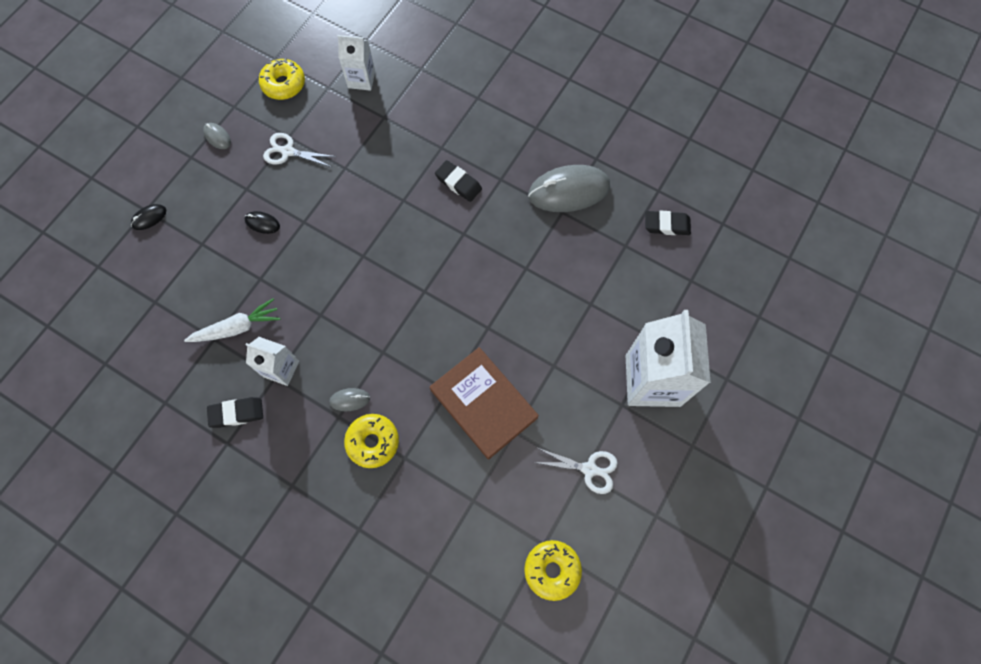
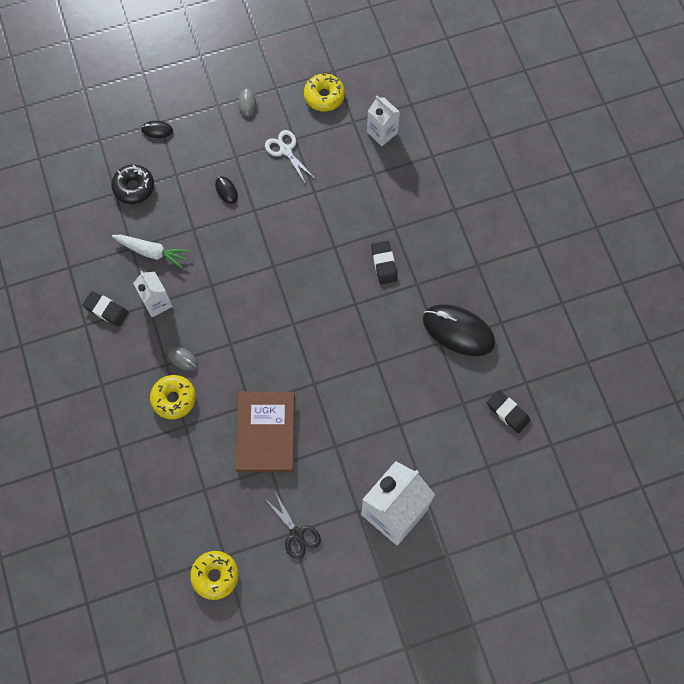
camera: 40 degrees right, 0 degrees up
grey mouse [528,165,610,212] -> black mouse [423,304,495,356]
white scissors [534,448,618,494] -> black scissors [264,492,321,559]
none -> black donut [111,164,154,204]

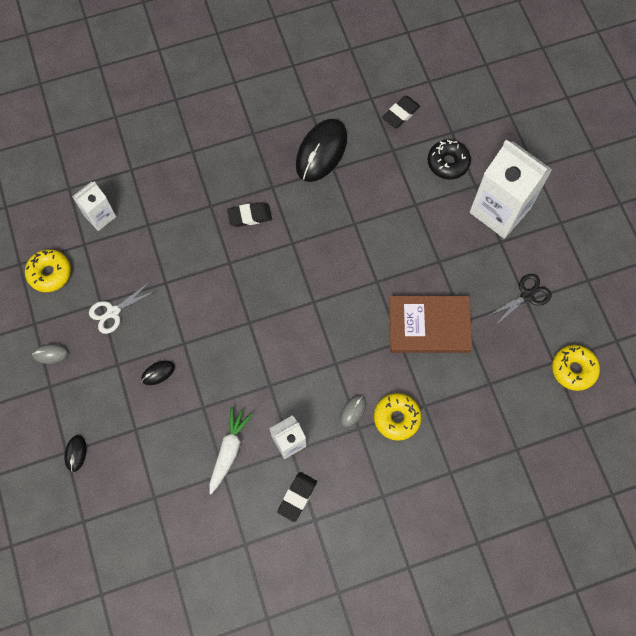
camera: 90 degrees left, 0 degrees up
black donut [111,164,154,204] -> black donut moved to [428,139,471,180]

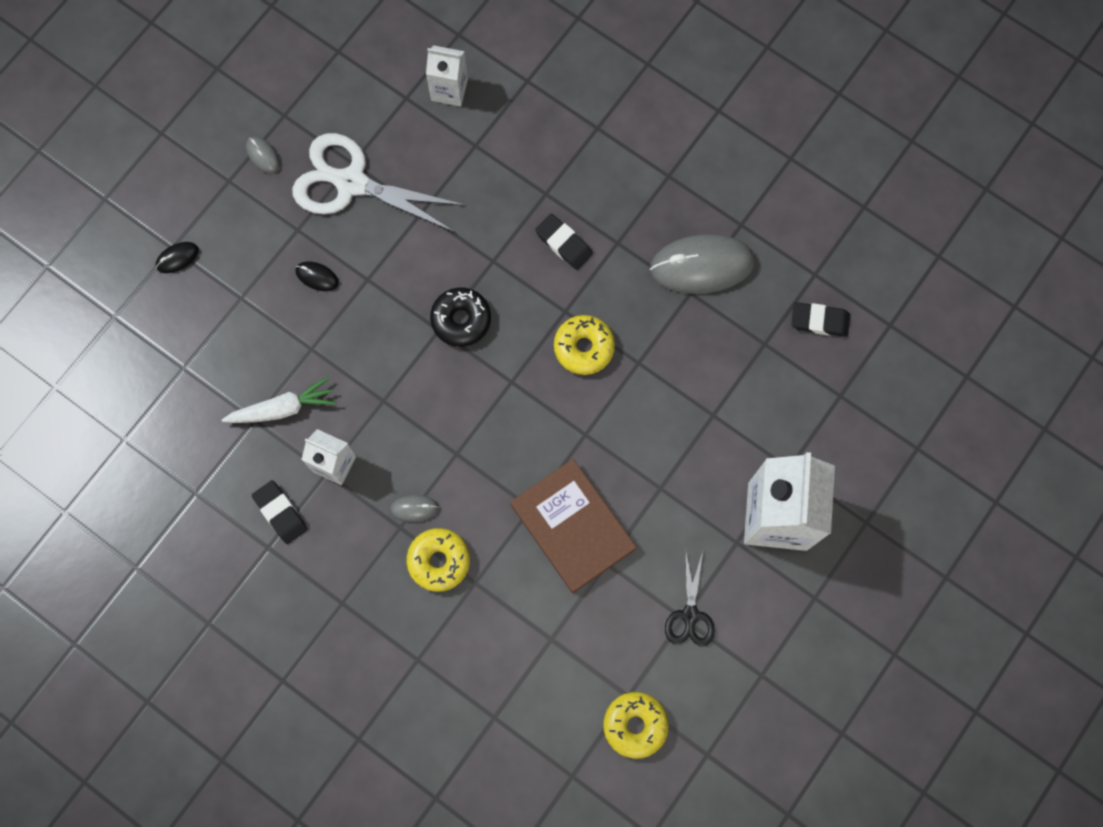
camera: 55 degrees right, 5 degrees up
yellow donut [25,249,71,292] -> yellow donut moved to [554,315,615,375]
white scissors [89,282,156,334] -> white scissors [292,133,467,232], size x1.89
black eraser [277,472,317,522] -> black eraser turned 60 degrees clockwise [252,480,308,544]
black mouse [296,119,347,182] -> grey mouse [650,234,755,294]
black donut [428,139,471,180] -> black donut moved to [430,287,491,347]
black scissors [488,274,552,326] -> black scissors turned 75 degrees clockwise [665,548,715,646]

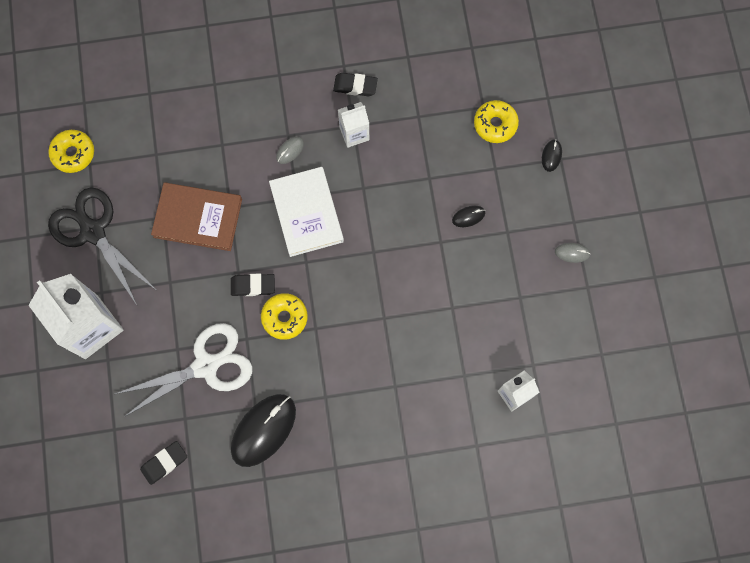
camera: 135 degrees right, 0 degrees up
white carrot [222,376,337,423] -> none
white scissors [292,133,467,232] -> white scissors moved to [115,323,252,417]
yellow donut [407,528,470,592] -> yellow donut moved to [474,100,519,143]
black donut [430,287,491,347] -> none
black eraser [535,214,593,270] -> black eraser moved to [231,273,275,296]
grey mouse [650,234,755,294] -> black mouse [231,394,296,467]
black scissors [665,548,715,646] -> black scissors [48,187,156,305], size x1.89
none -> white book [269,167,344,257]

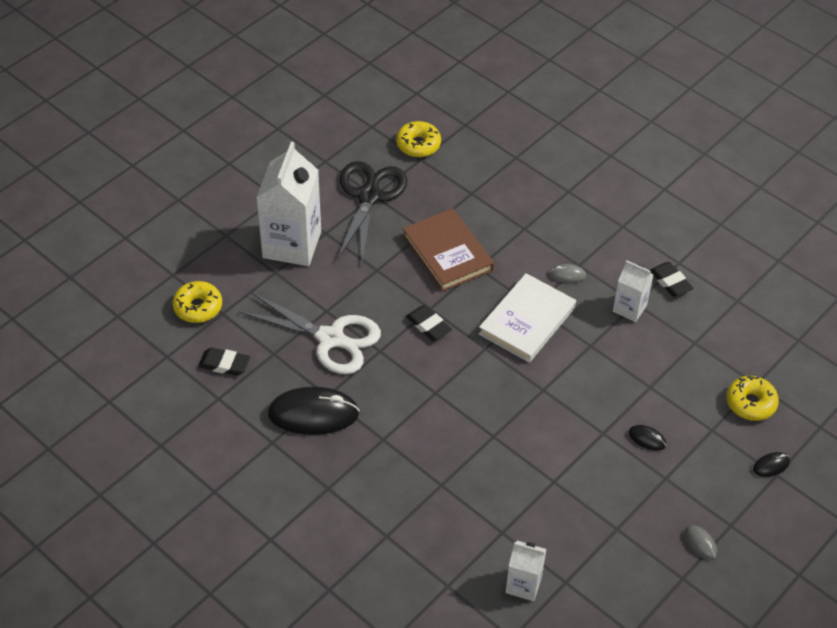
camera: 50 degrees right, 25 degrees down
yellow donut [261,293,308,340] -> yellow donut moved to [172,281,222,323]

